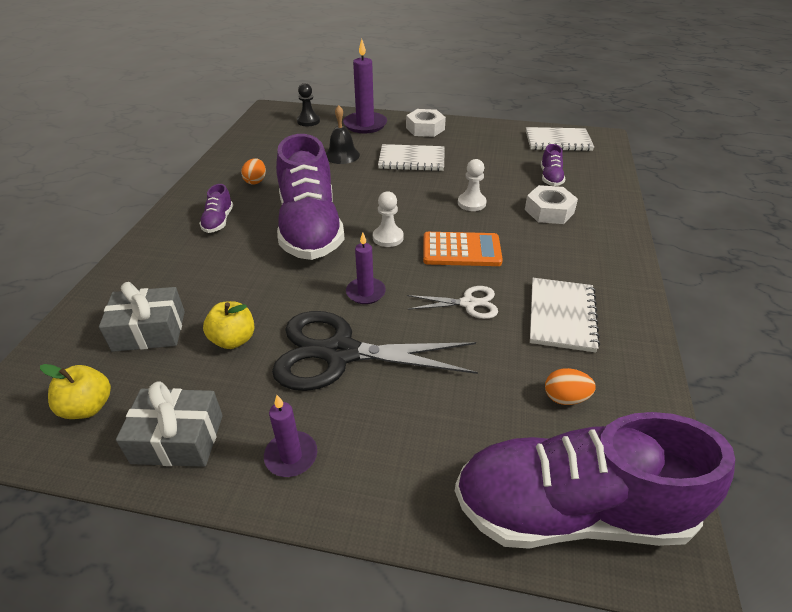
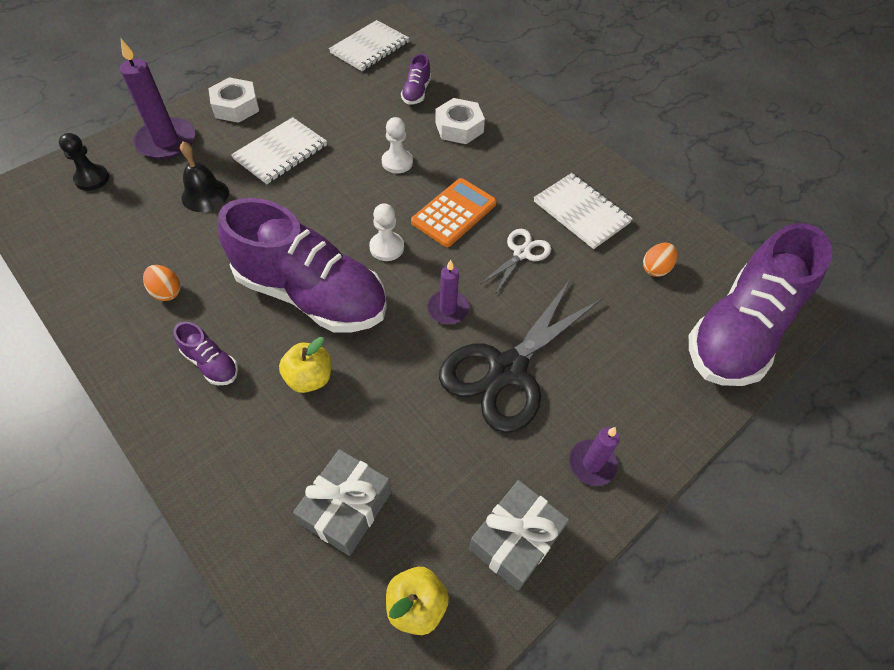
camera: 55 degrees left, 15 degrees up
yellow apple [203,301,254,349] -> yellow apple moved to [279,337,331,393]
purple shoe [541,144,565,186] -> purple shoe turned 60 degrees clockwise [401,54,431,105]

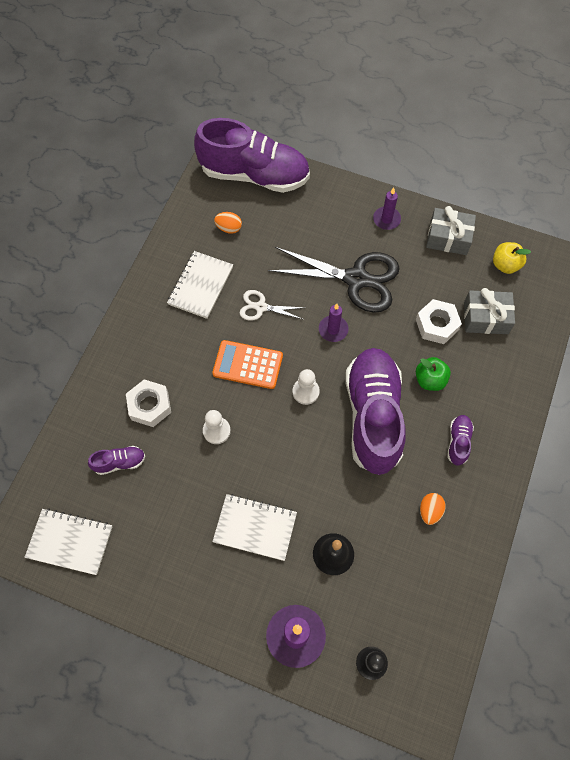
camera: 115 degrees left, 10 degrees up
white nut [208,77,259,123] -> white nut moved to [416,299,462,344]
yellow apple [279,337,331,393] -> green apple [416,357,451,391]

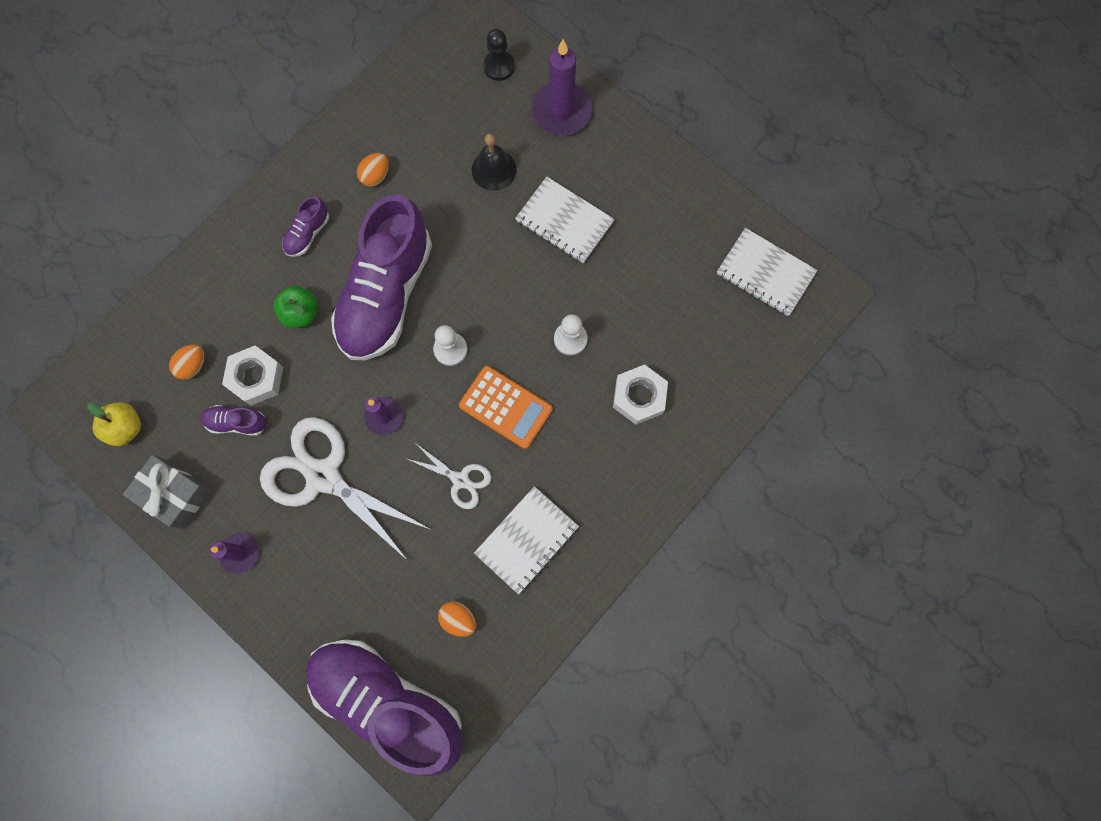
camera: 160 degrees left, 10 degrees up
purple shoe [88,446,145,475] -> purple shoe moved to [201,405,267,436]
black scissors [268,247,400,313] -> white scissors [260,417,429,561]
grey gift [464,288,515,334] -> orange egg [169,344,205,380]

